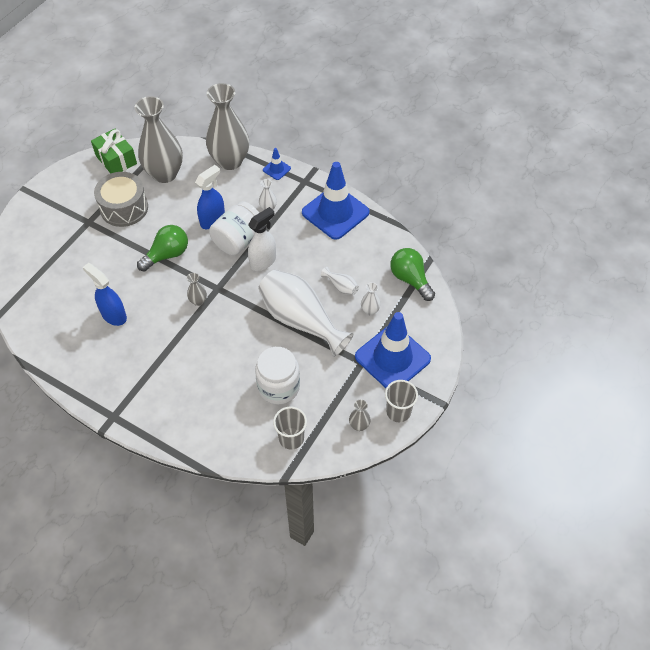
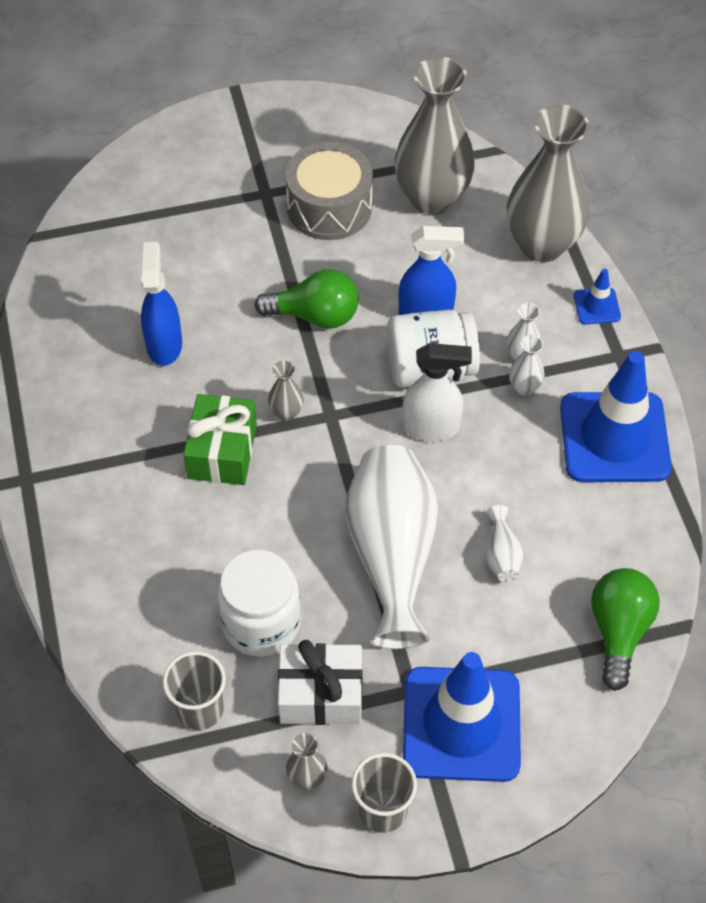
camera: 45 degrees right, 0 degrees up
green gift [91,129,137,173] -> green gift moved to [183,394,257,485]
white vase [361,282,381,315] -> white vase moved to [509,335,544,396]
none -> white gift [278,640,363,725]

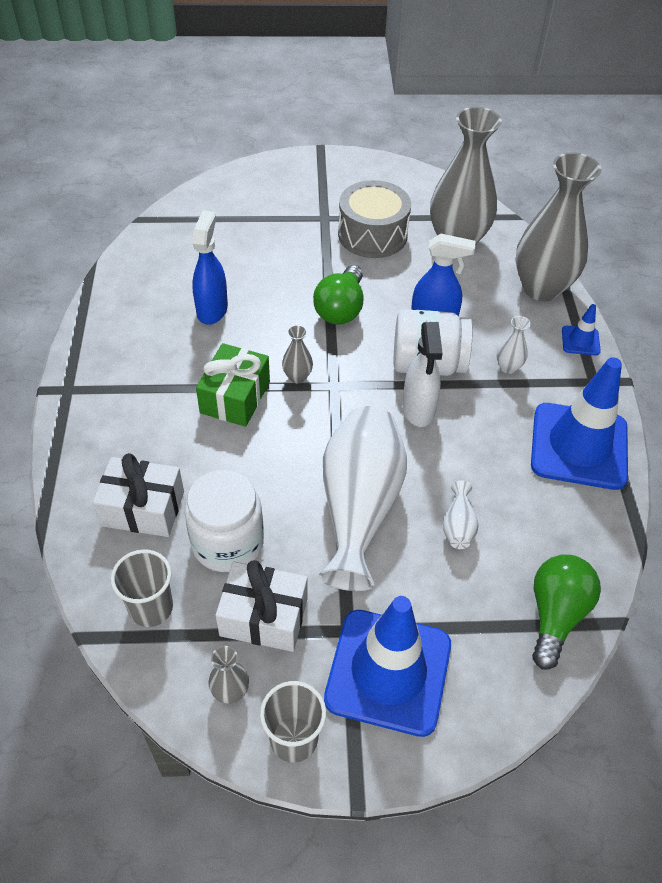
camera: 10 degrees right, 5 degrees down
green light bulb [254,269,359,329] -> green light bulb turned 90 degrees clockwise [313,265,363,325]
white spray bottle [402,343,472,441] -> white spray bottle turned 75 degrees clockwise [403,322,443,427]
white vase [509,335,544,396] -> none
none -> white gift [93,453,184,537]

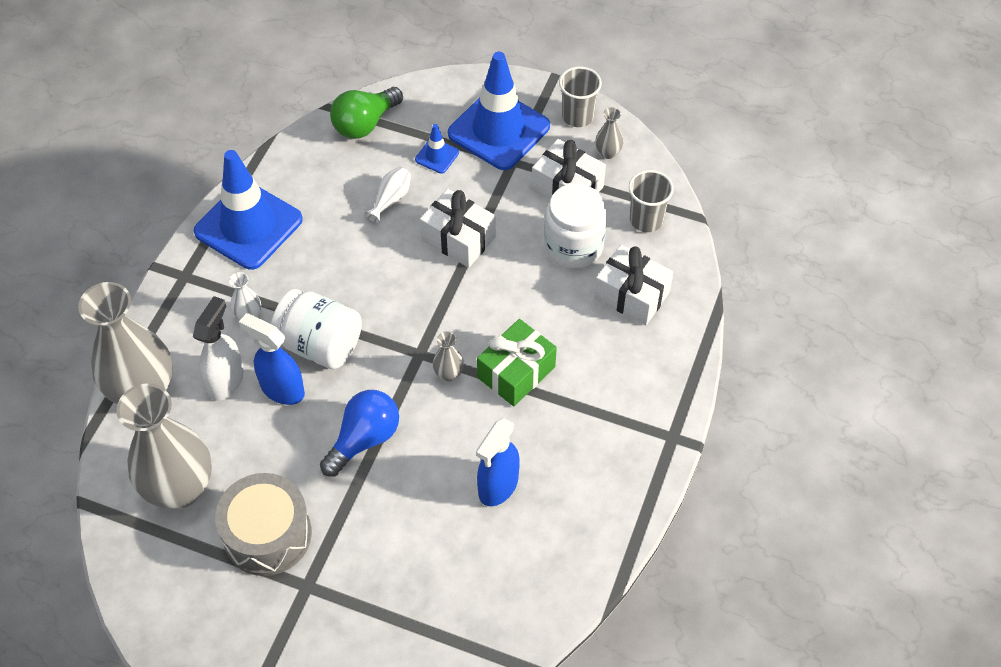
camera: 155 degrees left, 5 degrees up
green light bulb [313,265,363,325] -> blue light bulb [320,390,399,477]
white vase [318,406,407,591] -> white gift [420,189,496,268]
white spray bottle [403,322,443,427] -> white spray bottle moved to [193,296,244,401]
blue traffic cone [562,304,601,355] -> blue traffic cone moved to [415,124,459,174]

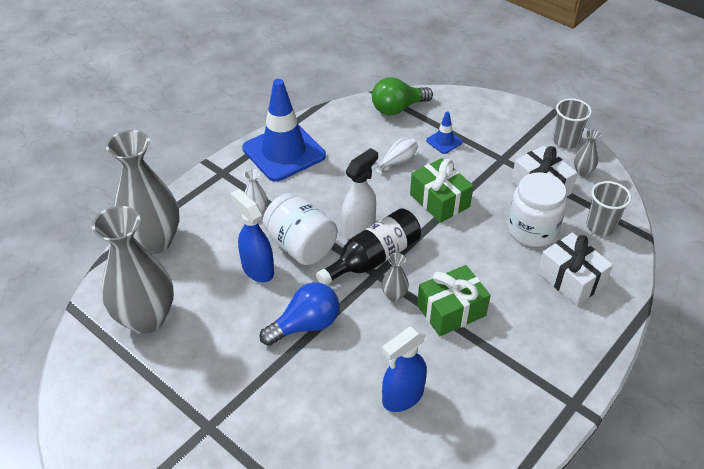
camera: 20 degrees right, 10 degrees down
white spray bottle [193,296,244,401] -> white spray bottle moved to [342,148,378,239]
grey drum [215,473,312,576] -> none
white gift [420,189,496,268] -> green gift [410,158,473,223]
blue traffic cone [448,52,550,170] -> none
none -> black bottle [316,208,421,285]

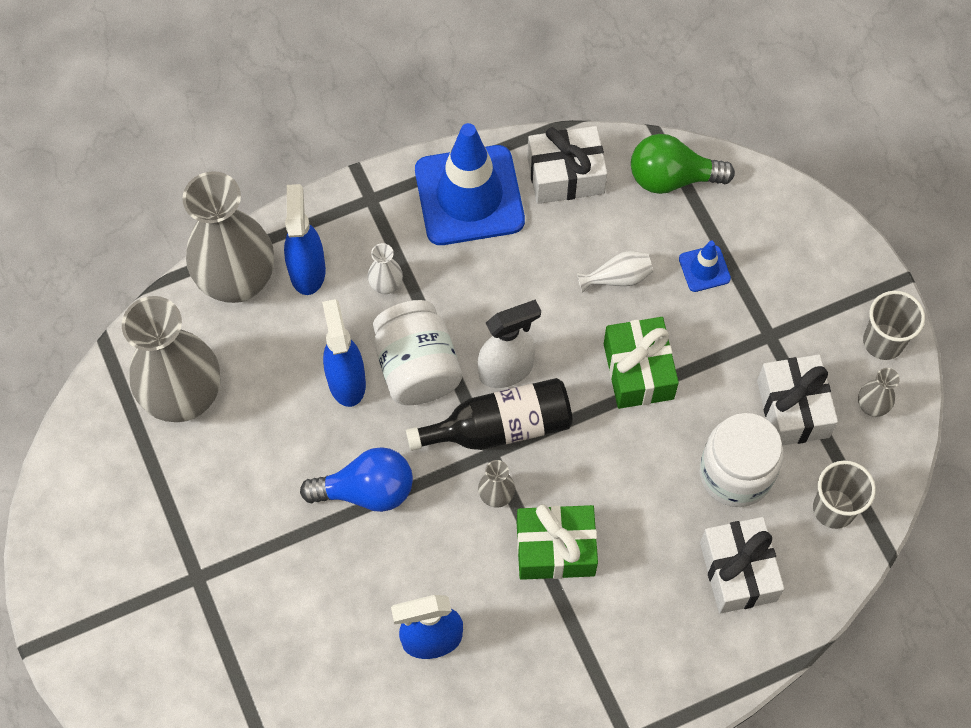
camera: 25 degrees right, 20 degrees up
none -> blue spray bottle [284,184,326,295]
none -> white gift [527,126,607,204]

